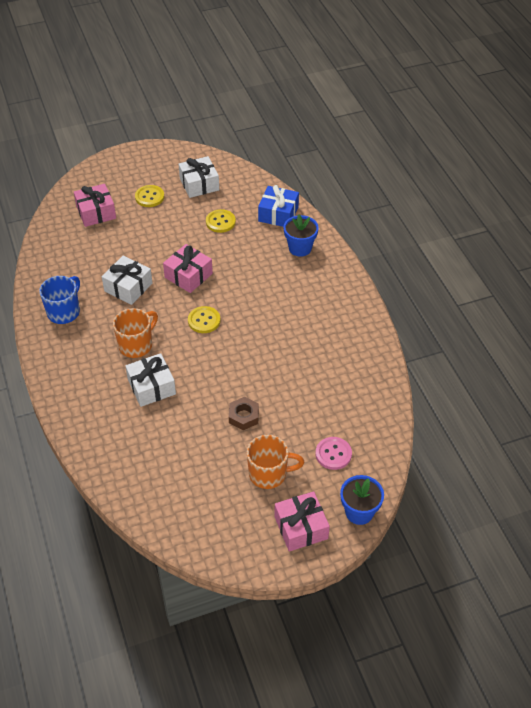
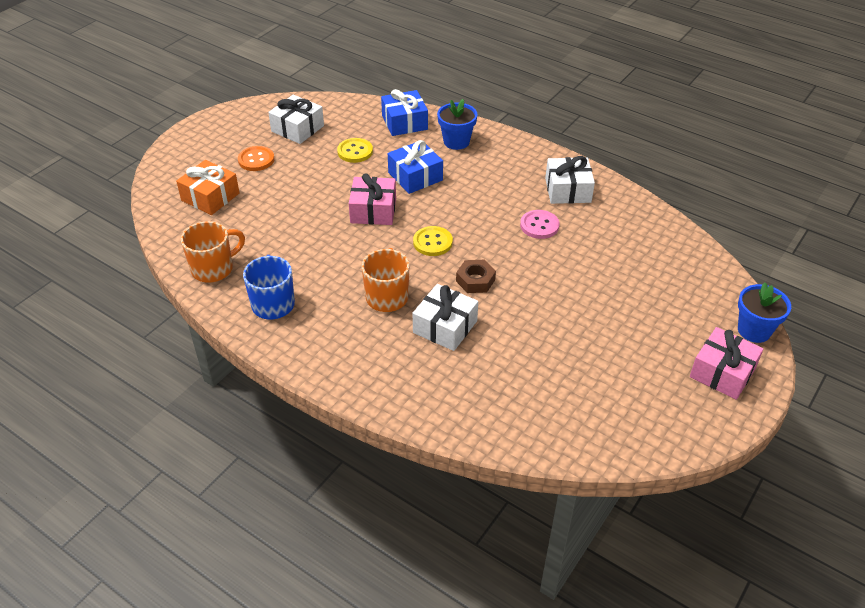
camera: 35 degrees left, 5 degrees down
pink gift [74,184,116,227] -> orange gift [176,160,239,215]
white gift [102,256,153,305] -> white gift moved to [545,156,595,204]
yellow button [135,185,164,207] -> orange button [238,146,275,171]
brown nut [229,397,259,430] -> brown nut moved to [456,260,496,293]
orange mug [247,435,304,489] -> orange mug moved to [181,221,245,283]
pink button [316,437,352,470] -> pink button moved to [520,210,559,239]
none -> blue gift [388,140,443,194]

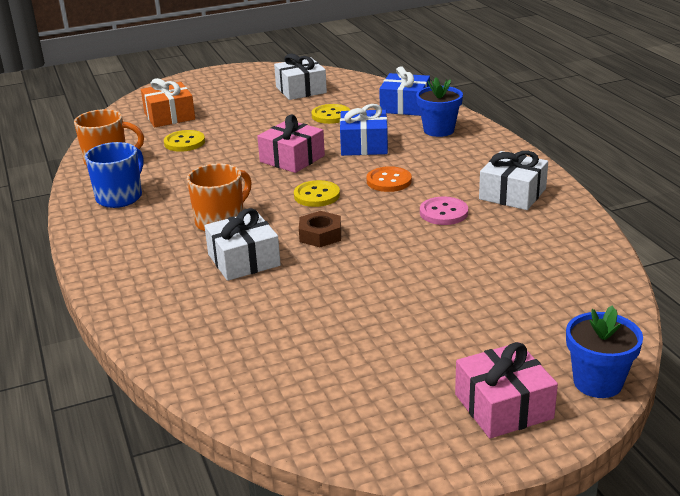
camera: 35 degrees right, 15 degrees down
orange button [238,146,275,171] -> orange button moved to [366,166,412,192]
none -> yellow button [164,130,205,152]

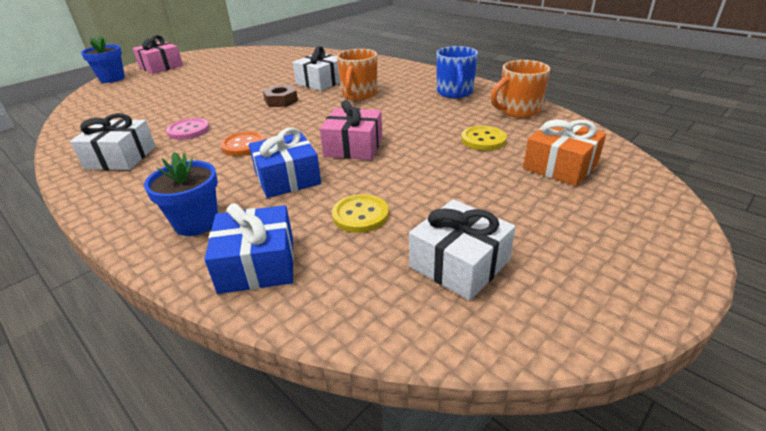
camera: 155 degrees right, 5 degrees up
yellow button [294,180,340,207] -> none

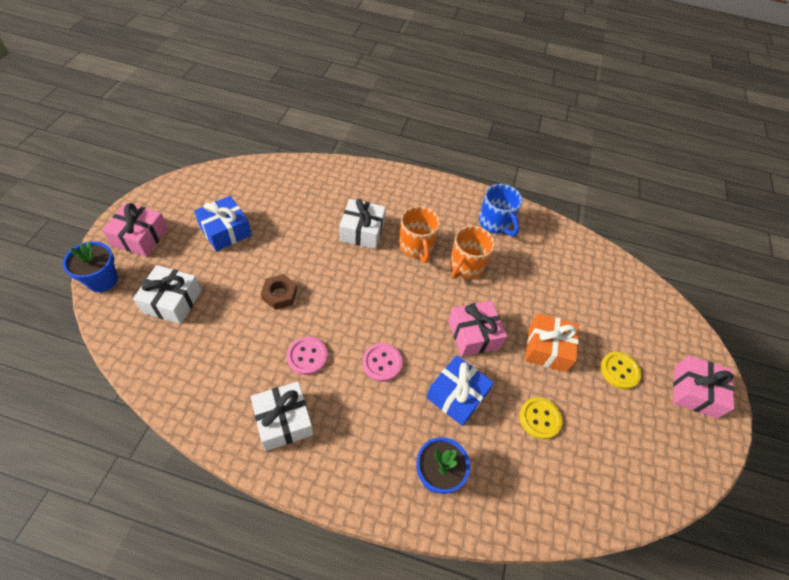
camera: 35 degrees left, 20 degrees up
blue gift [204,203,294,294] -> blue gift moved to [194,196,252,251]
orange button [220,131,265,156] -> pink button [362,343,403,382]
brown nut [263,85,298,107] -> brown nut moved to [261,274,297,310]
white gift [409,199,516,301] -> white gift moved to [133,265,202,324]
yellow button [461,126,507,151] -> yellow button moved to [600,352,641,389]
orange mug [491,60,550,118] -> orange mug moved to [450,226,495,279]
orange gift [523,120,606,186] -> orange gift moved to [525,313,579,372]
none -> pink gift [673,356,734,419]

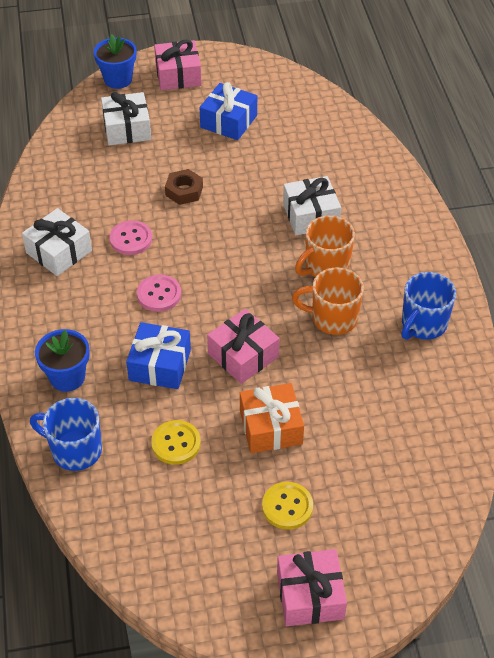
camera: 70 degrees right, 5 degrees down
none -> blue mug [30,398,102,471]

